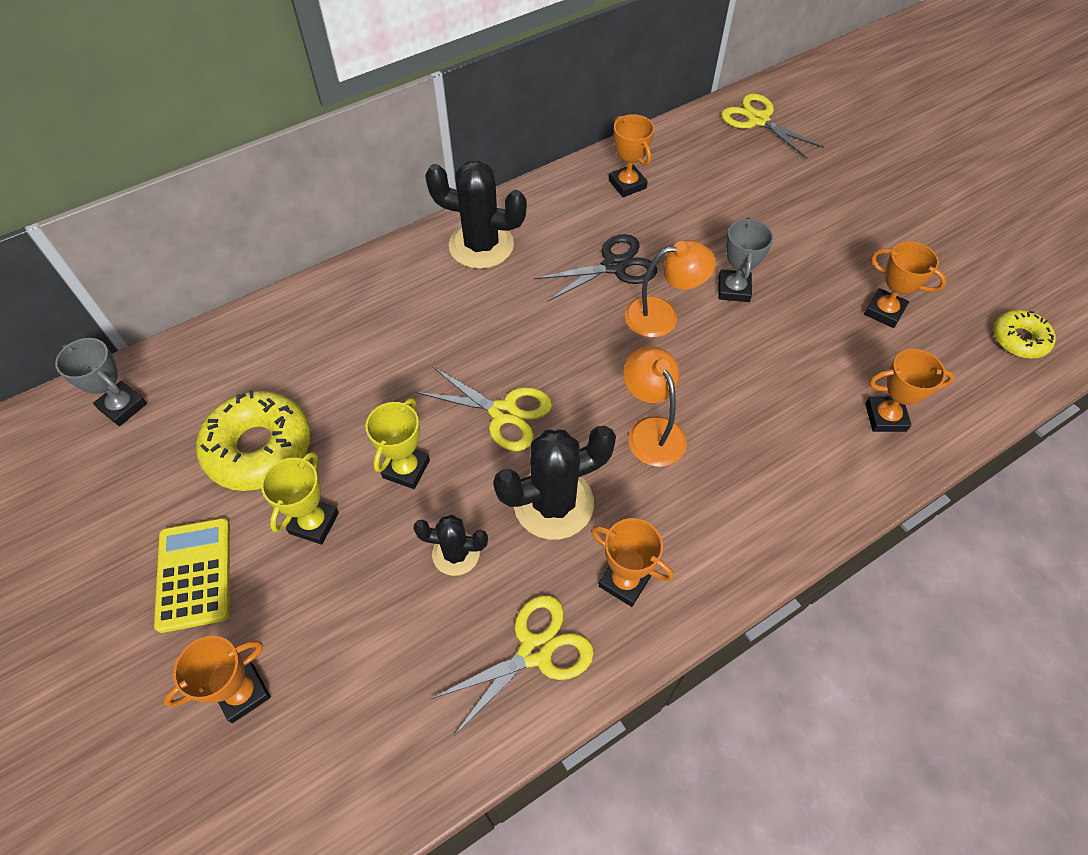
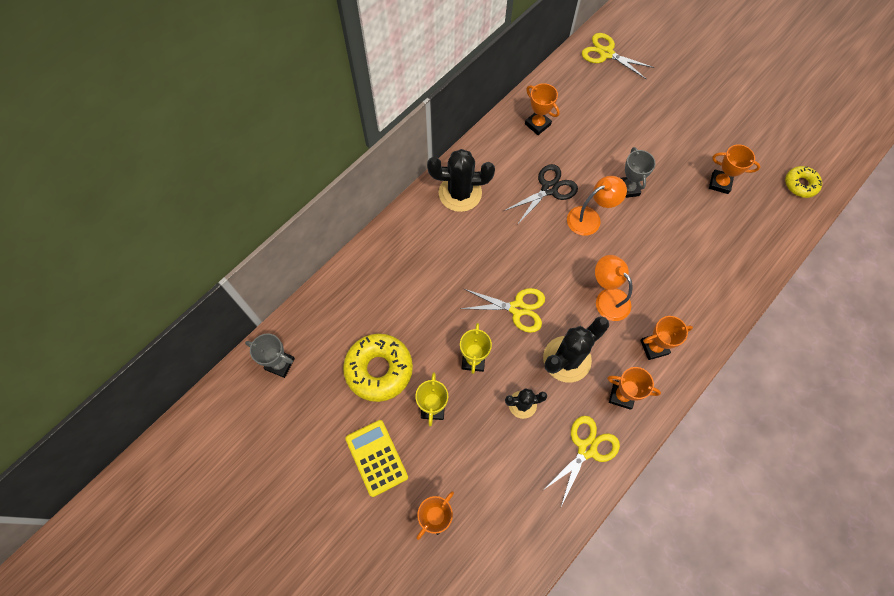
camera: 15 degrees left, 10 degrees up
orange trophy [865,349,955,432] -> orange trophy moved to [640,316,693,360]

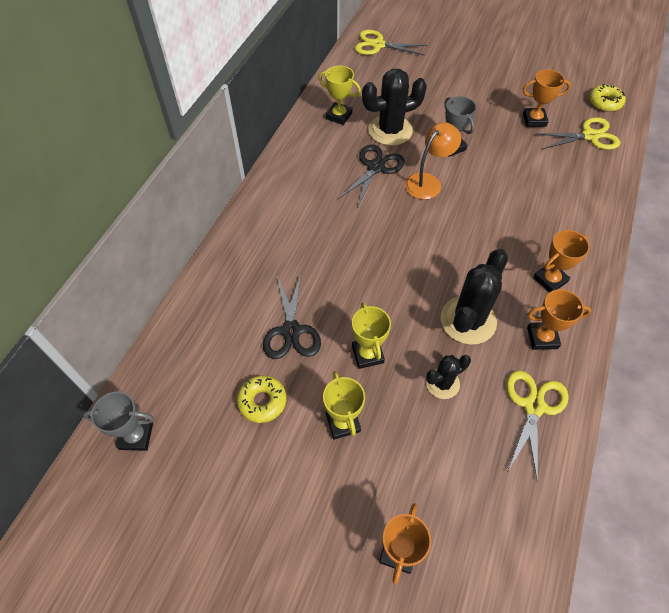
camera: 20 degrees left, 10 degrees down
yellow donut [343,334,413,402] -> yellow donut [237,375,286,423], size x0.57
yellow calculator [345,420,408,497] -> none
black cactus [427,149,495,212] -> black cactus moved to [362,69,427,146]
yellow scissors [460,288,545,333] -> yellow scissors moved to [535,117,620,150]
orange trophy [525,83,560,135] -> yellow trophy [318,66,361,125]
orange lamp [595,255,632,321] -> none
none -> black scissors [263,273,321,359]

